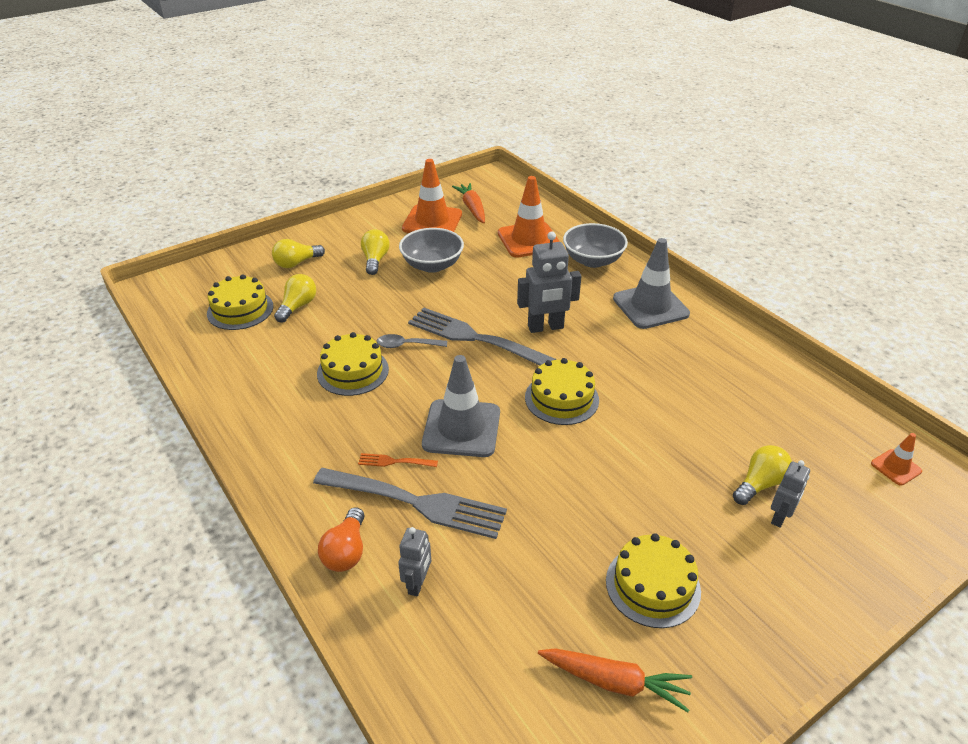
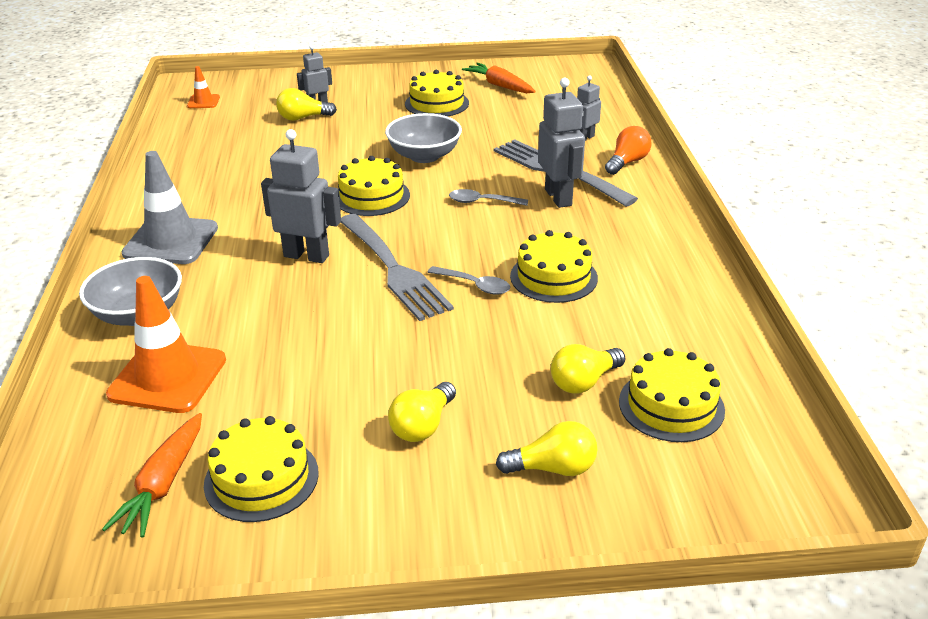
camera: 150 degrees left, 5 degrees down
orange fork [358,453,438,467] -> grey robot [538,78,585,208]
grey bowl [399,228,464,273] -> grey bowl moved to [385,113,462,163]
orange traffic cone [402,159,462,233] -> yellow cake [204,416,319,522]
grey traffic cone [422,355,500,457] -> grey spoon [449,189,528,206]

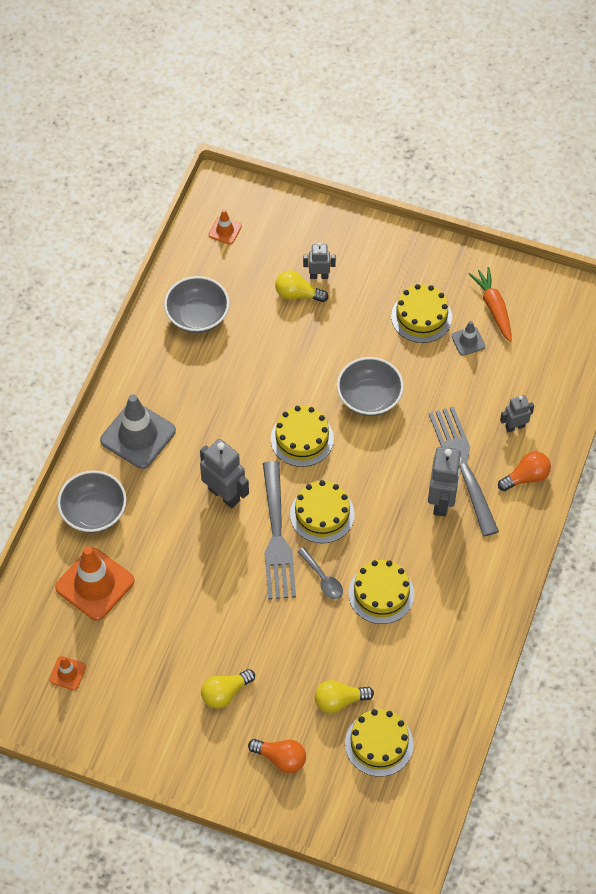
camera: 25 degrees right, 25 degrees up
orange carrot [102,413,202,537] -> orange traffic cone [49,656,86,690]
yellow cake [204,416,319,522] -> yellow cake moved to [290,480,355,543]
grey spoon [449,189,528,206] -> none
yellow light bulb [496,421,597,476] -> orange light bulb [248,739,306,773]
none -> grey bowl [164,276,229,333]
none -> grey traffic cone [451,321,485,356]

